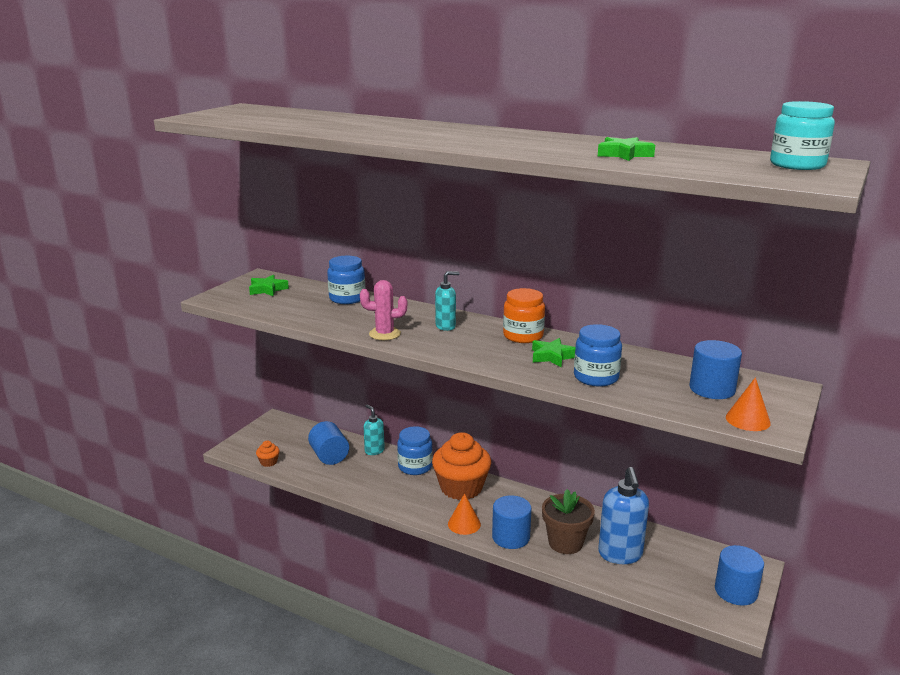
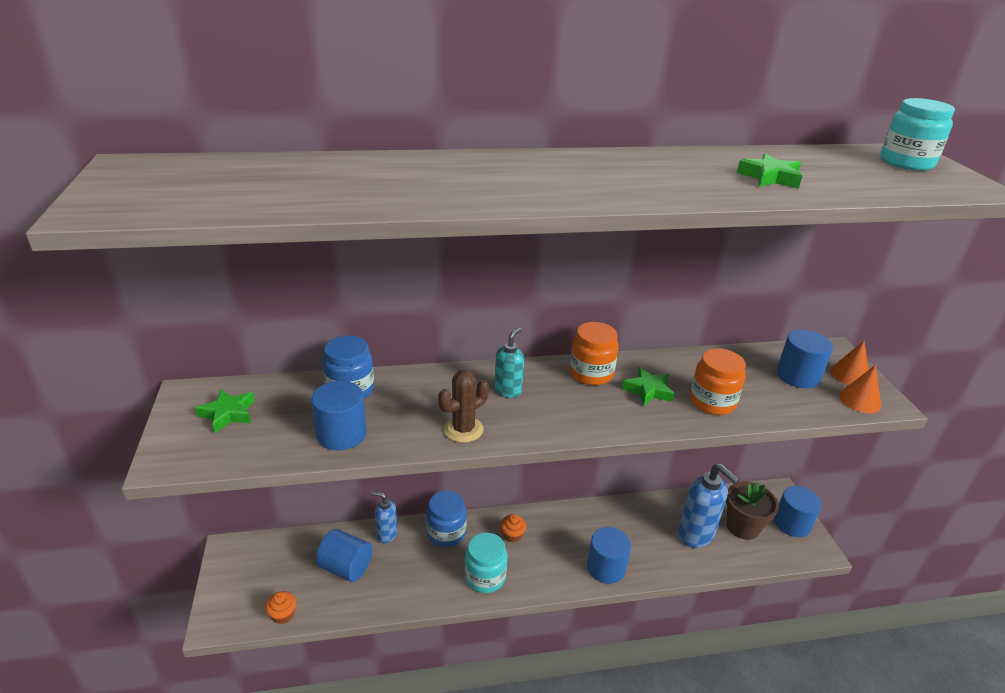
camera: 40 degrees left, 10 degrees up
pink cactus [360,280,407,340] -> brown cactus [438,370,489,443]
turquoise soap dispenser [363,405,385,455] -> blue soap dispenser [370,491,397,543]
orange cupcake [432,432,491,500] -> orange cupcake [500,514,526,543], size x0.41
orange cone [448,493,481,535] -> orange cone moved to [830,341,869,385]
brown flower pot [542,489,595,554] -> brown flower pot moved to [726,481,779,540]
blue jar [574,324,622,386] -> orange jar [690,348,746,415]
none -> blue cylinder [311,381,367,451]
none -> turquoise jar [465,533,508,593]

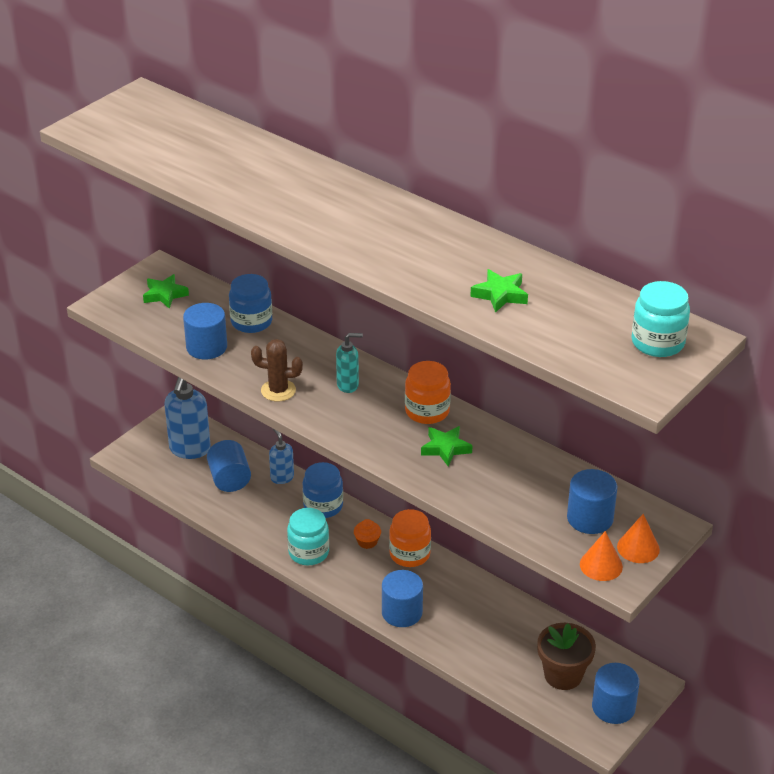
camera: 50 degrees right, 5 degrees up
orange cupcake [265,591,297,624] -> none
blue soap dispenser [678,464,740,548] -> blue soap dispenser moved to [164,377,211,459]
orange jar [690,348,746,415] -> orange jar moved to [389,509,431,567]

